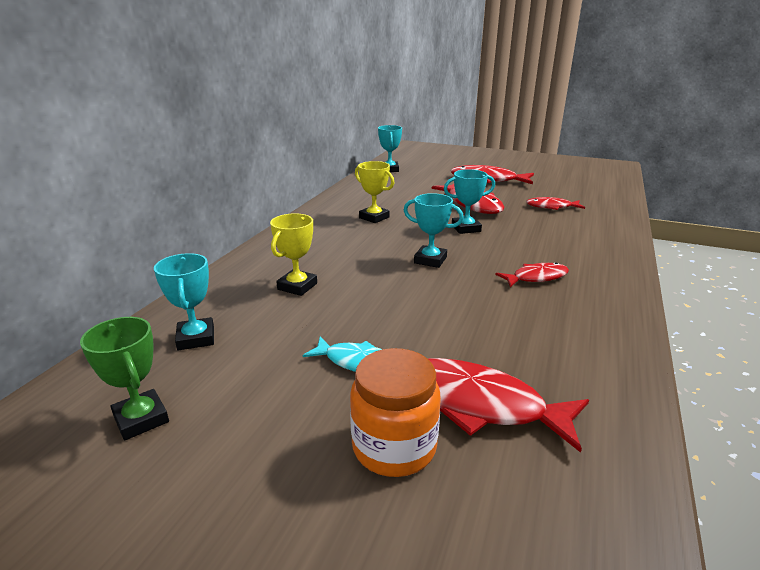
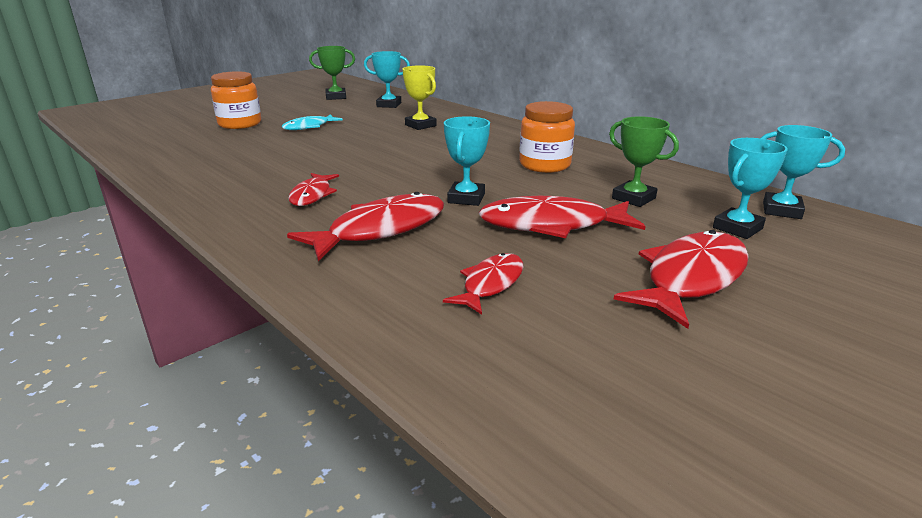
camera: 115 degrees right, 0 degrees up
yellow trophy [355,161,394,223] -> orange jar [519,101,575,173]
turquoise trophy [404,193,464,268] -> turquoise trophy moved to [713,138,788,239]
red fish [427,358,589,453] -> red fish moved to [287,192,444,261]
none -> green trophy [609,116,679,207]

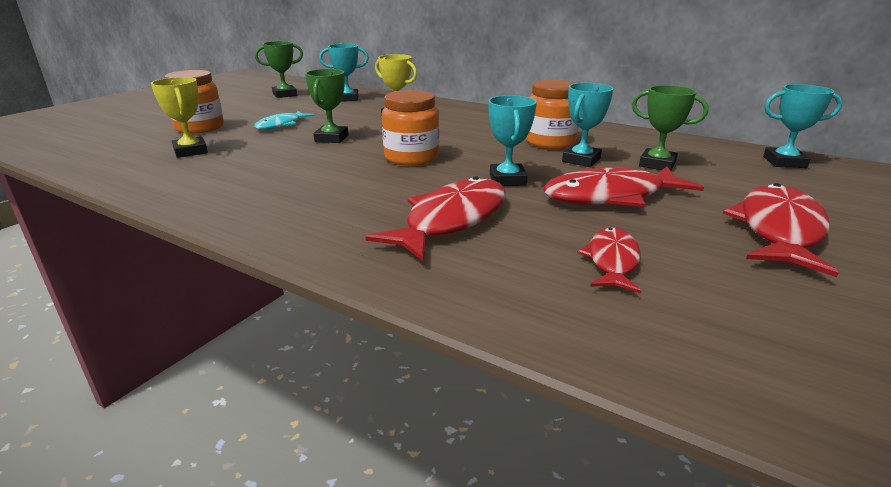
camera: 15 degrees left, 0 degrees up
red fish [288,173,339,206] -> none
turquoise trophy [713,138,788,239] -> turquoise trophy moved to [562,83,613,167]
none -> yellow trophy [151,77,208,158]
none -> green trophy [305,69,348,143]
none -> orange jar [382,90,439,166]

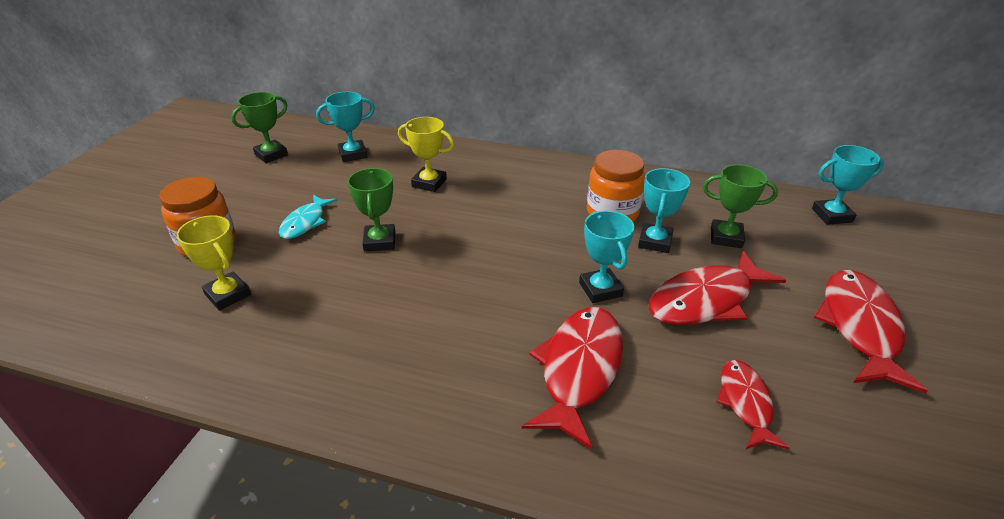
camera: 15 degrees left, 10 degrees up
orange jar [382,90,439,166] -> none

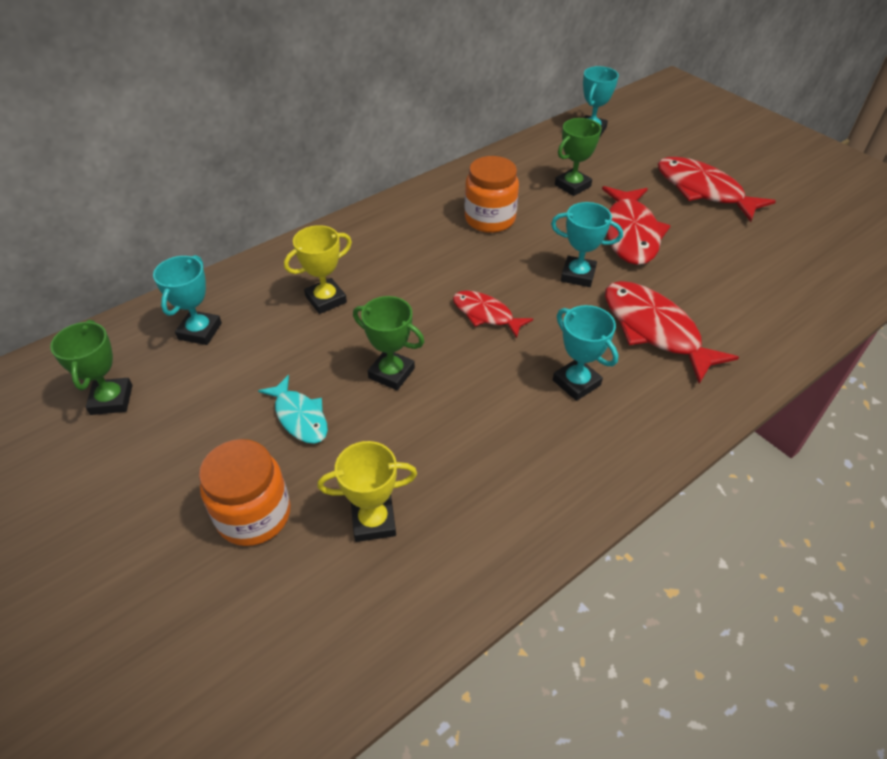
camera: 55 degrees left, 10 degrees up
turquoise trophy [638,168,690,253] -> turquoise trophy moved to [553,305,618,401]
red fish [717,360,789,449] -> red fish moved to [453,290,533,338]

